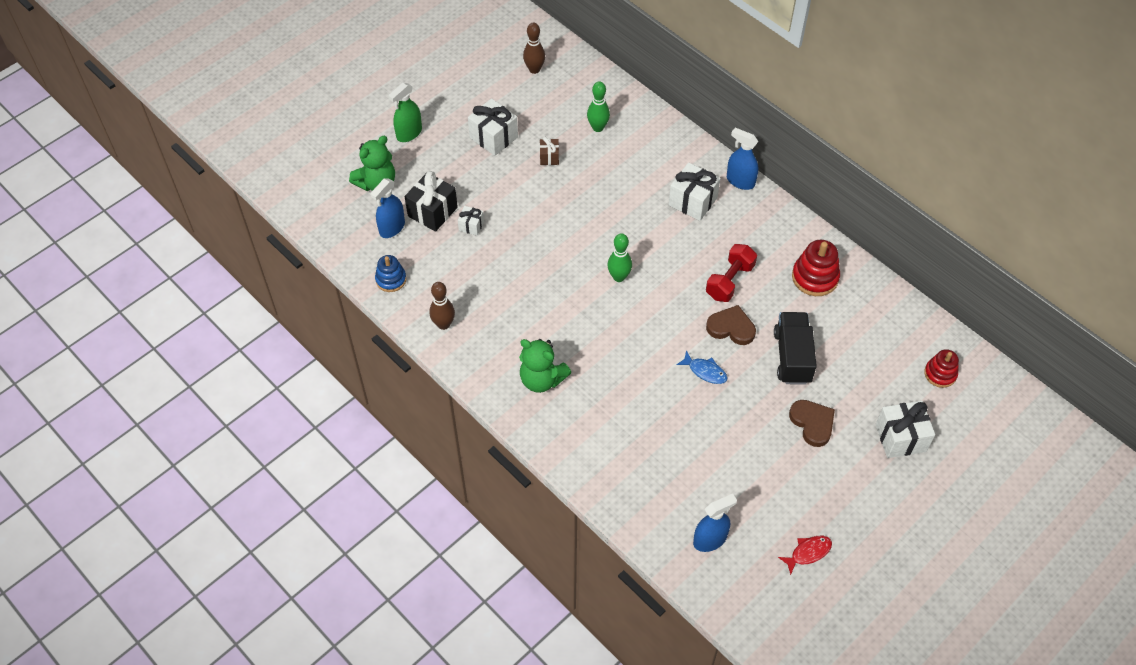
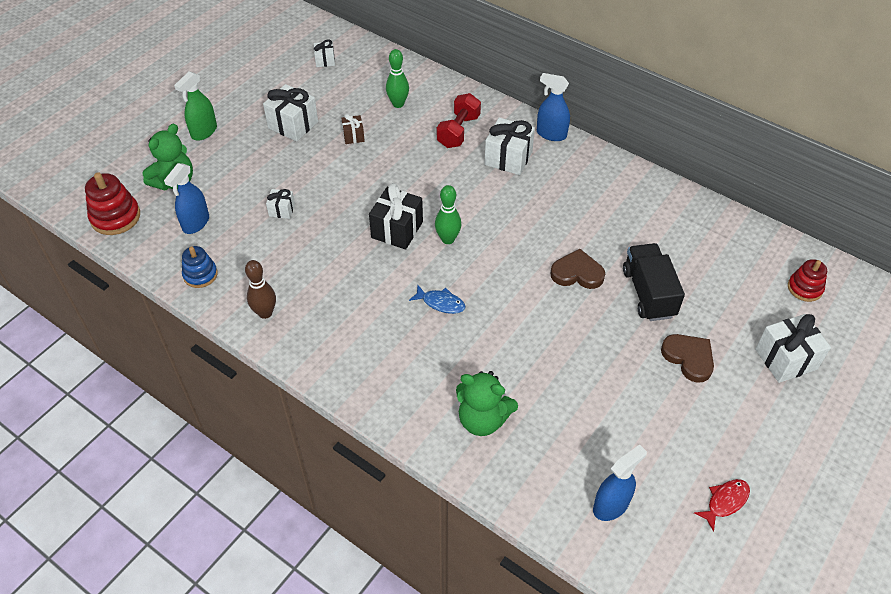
camera: 10 degrees left, 5 degrees down
black gift [405,171,458,232] -> black gift moved to [369,183,423,250]
green teddy bear [519,339,571,393] -> green teddy bear moved to [456,371,518,436]
brown bowling pin [523,23,545,74] -> white gift [314,39,335,67]
blue fish [676,350,727,384] -> blue fish moved to [409,285,466,314]
red dumbbell [706,244,757,302] -> red dumbbell moved to [437,93,481,148]
red stacking toy [792,240,840,296] -> red stacking toy moved to [85,172,140,235]

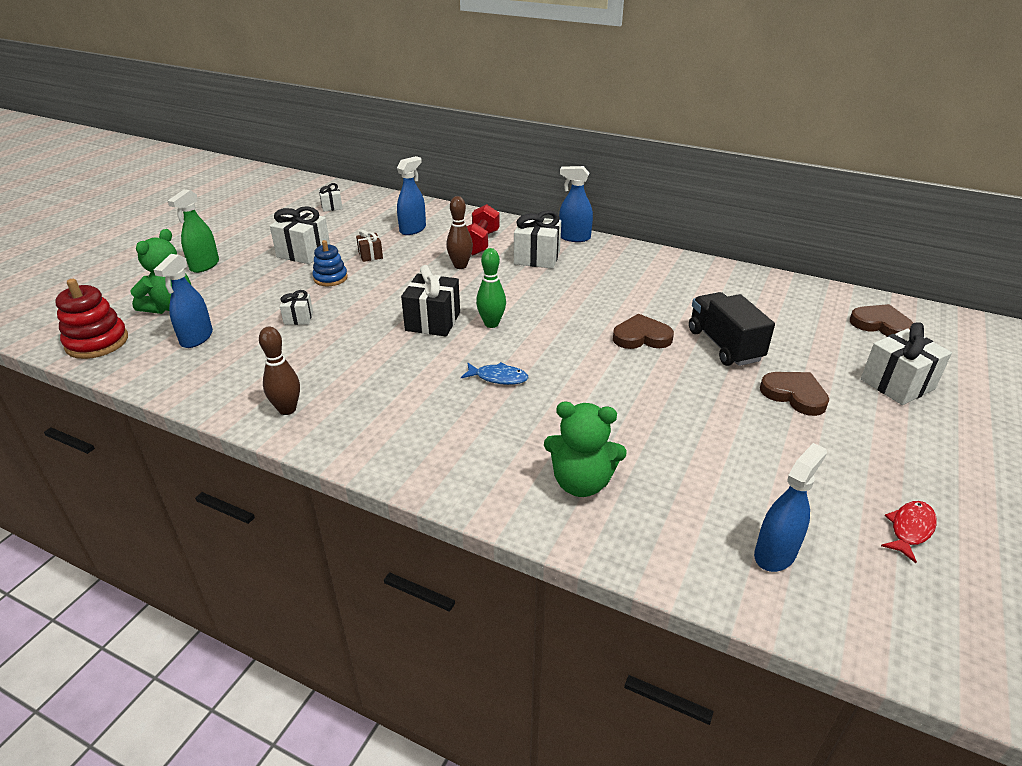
camera: 10 degrees left, 15 degrees down
blue stacking toy [182,246,218,288] -> blue stacking toy moved to [313,240,348,286]
green bowling pin [386,49,409,108] -> blue spray bottle [397,156,426,235]
red stacking toy [788,259,827,302] -> brown heart [850,304,913,337]
none -> brown bowling pin [446,196,473,269]

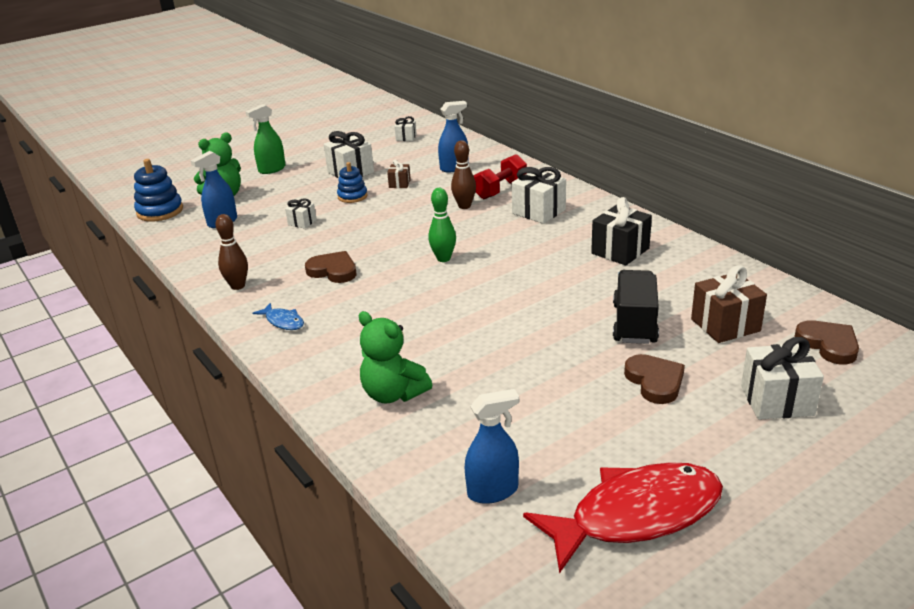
camera: 30 degrees right, 5 degrees down
red stacking toy [55,279,128,359] -> blue stacking toy [134,159,183,222]
black gift [401,265,460,337] -> black gift moved to [591,197,652,266]
blue fish [461,362,528,385] -> blue fish moved to [252,303,304,330]
blue spray bottle [559,166,593,242] -> none
brown heart [613,314,674,349] -> brown heart moved to [305,251,357,283]
red fish [881,501,937,563] -> red fish [523,462,723,574], size x2.38
none -> brown gift [691,265,767,343]

